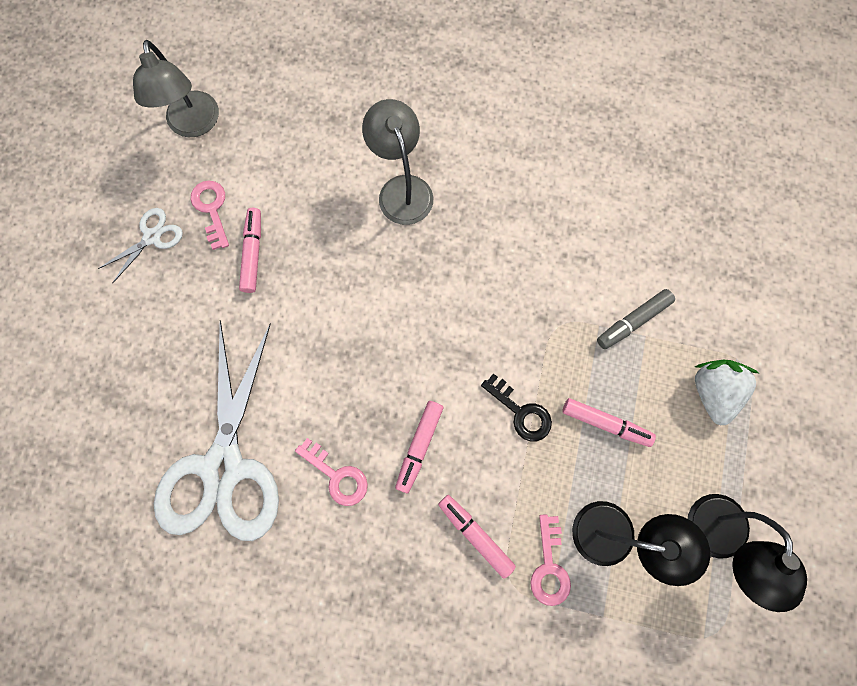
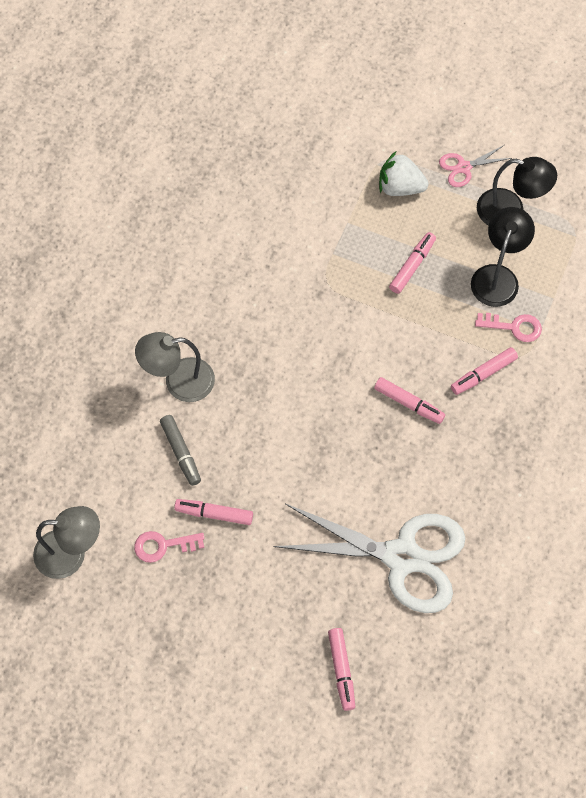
camera: 80 degrees left, 10 degrees down
white scissors [98,208,183,284] -> none
pink key [295,438,368,506] -> none
black key [481,373,552,441] -> none
grey marker [597,289,675,349] -> grey marker moved to [160,415,201,486]
none -> pink marker [328,628,355,711]
none -> pink scissors [439,145,512,187]

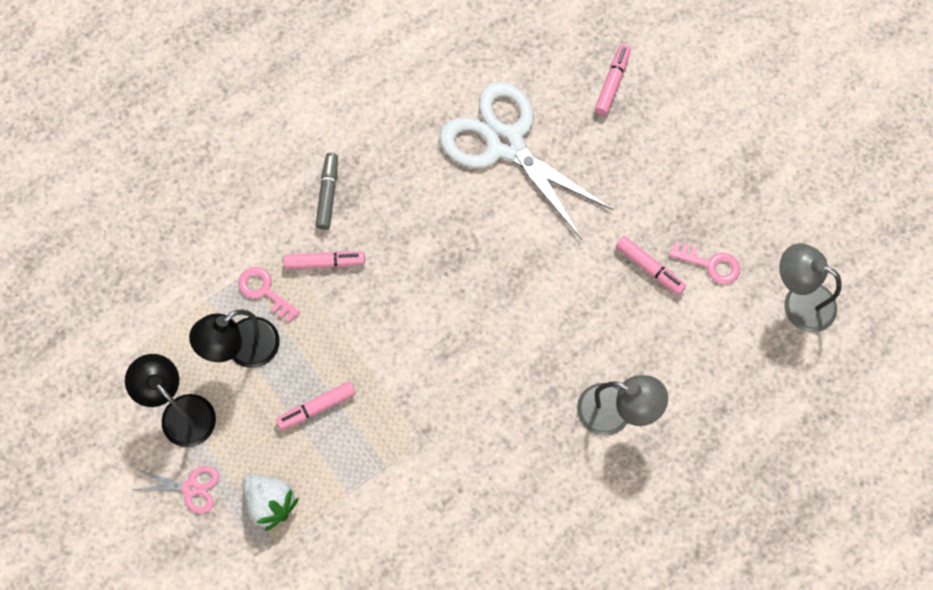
camera: 150 degrees left, 5 degrees up
grey marker [160,415,201,486] -> grey marker moved to [315,153,338,230]
pink marker [374,377,445,424] -> none

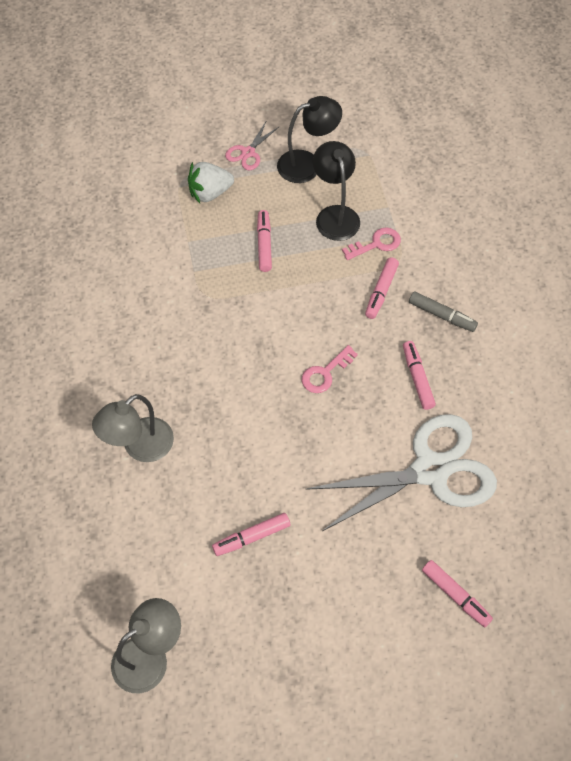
camera: 115 degrees right, 10 degrees down
pink key [669,242,740,284] -> pink key moved to [302,345,358,393]
none -> pink marker [403,341,436,410]

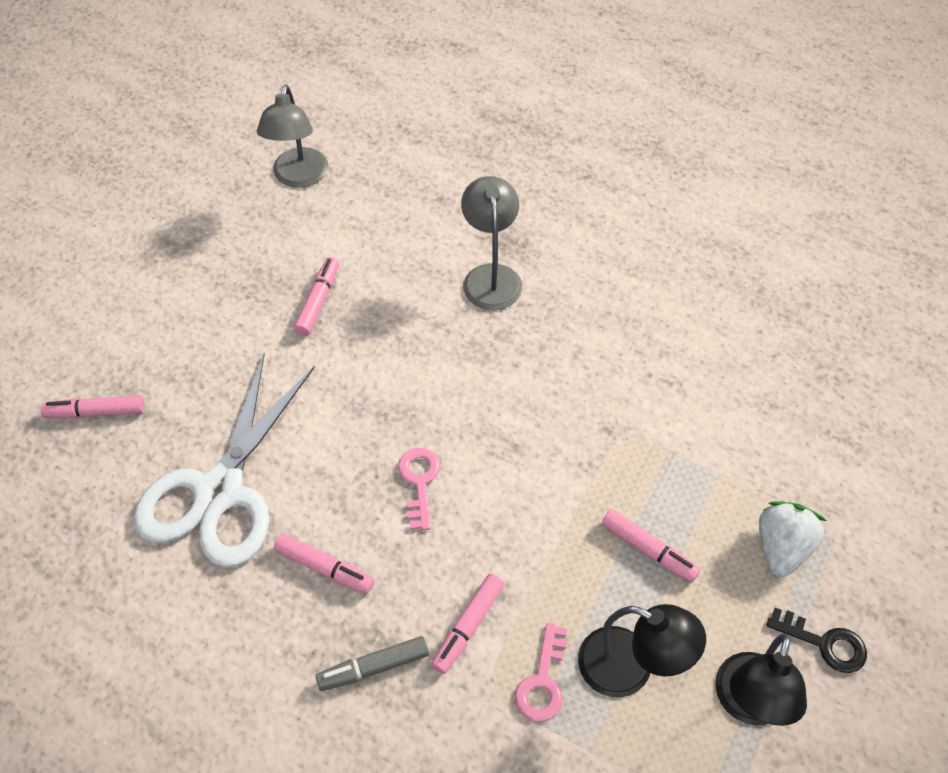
camera: 130 degrees right, 5 degrees down
pink scissors [225,120,280,170] -> black key [767,608,867,673]
pink marker [365,257,399,319] -> pink marker turned 120 degrees counterclockwise [431,574,504,674]

